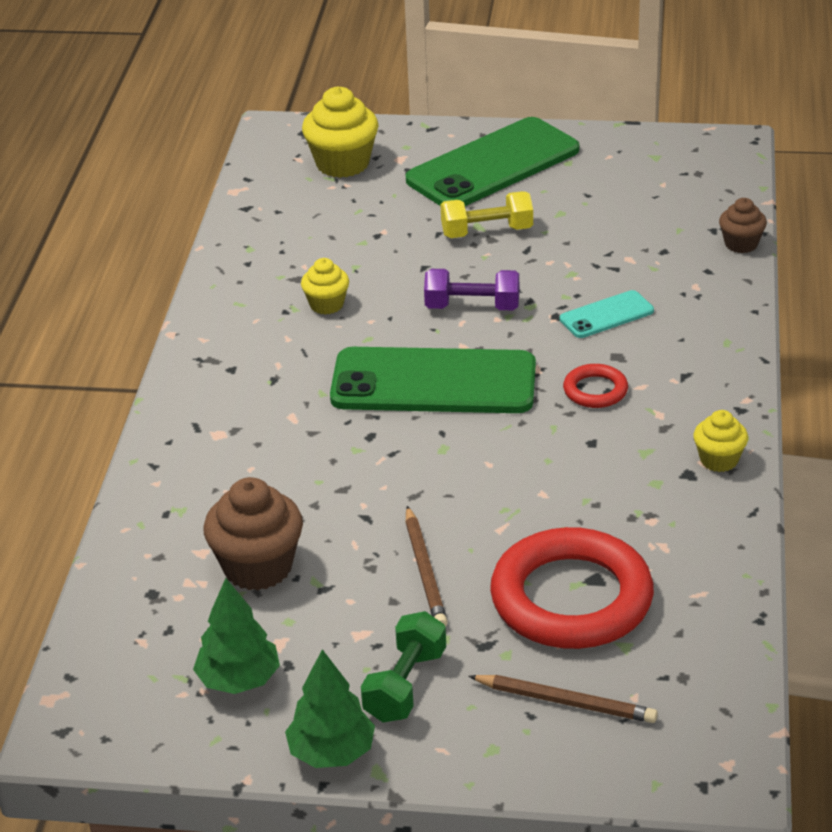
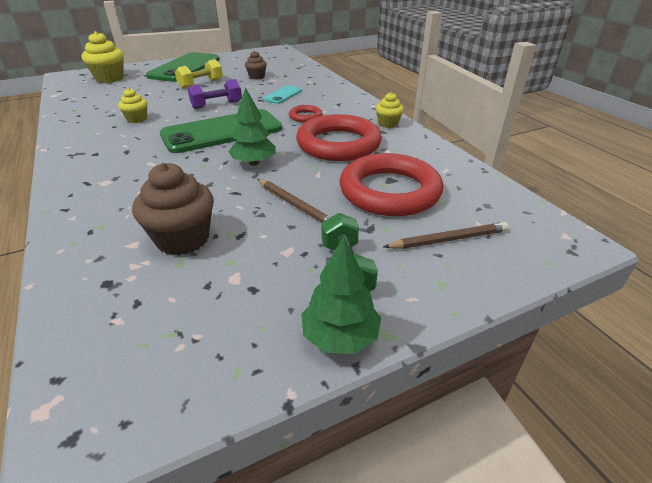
camera: 35 degrees left, 0 degrees up
green tree [193,578,280,694] -> green tree moved to [228,87,276,166]
brown cupcake [719,198,767,253] -> brown cupcake moved to [245,51,267,80]
none -> red ring [296,114,382,161]

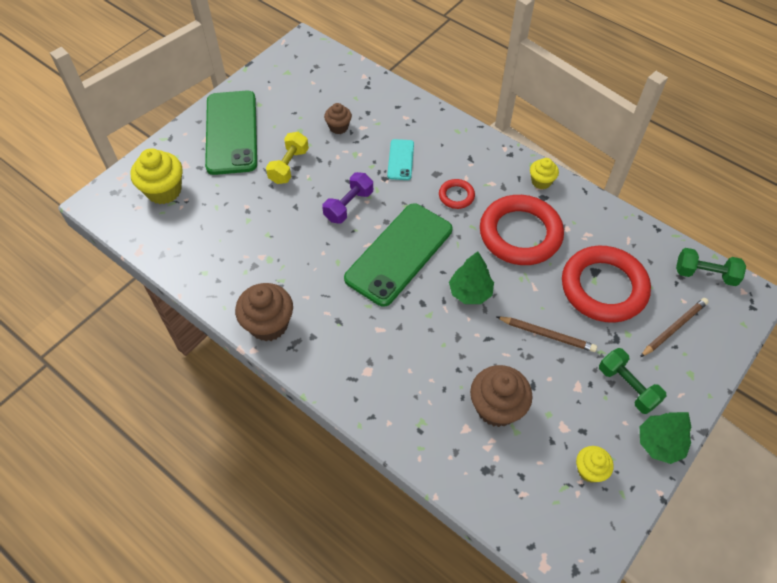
camera: 25 degrees left, 20 degrees up
yellow cupcake [118,88,148,123] -> yellow cupcake moved to [576,446,614,483]
none -> brown cupcake [235,283,293,341]
none -> green dumbbell [676,248,746,286]

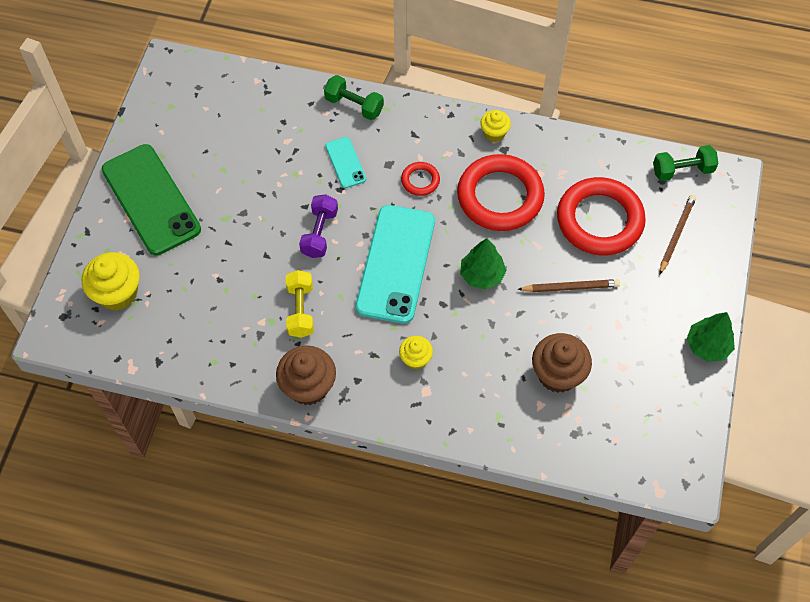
camera: 25 degrees left, 5 degrees up
yellow dumbbell [266,132,309,184] -> yellow dumbbell moved to [286,270,314,338]
brown cupcake [324,103,352,134] -> none
green phone [344,203,452,307] -> turquoise phone [356,205,435,324]
yellow cupcake [576,446,614,483] -> yellow cupcake moved to [399,336,433,370]
green dumbbell [599,348,667,414] -> green dumbbell moved to [324,75,384,120]

